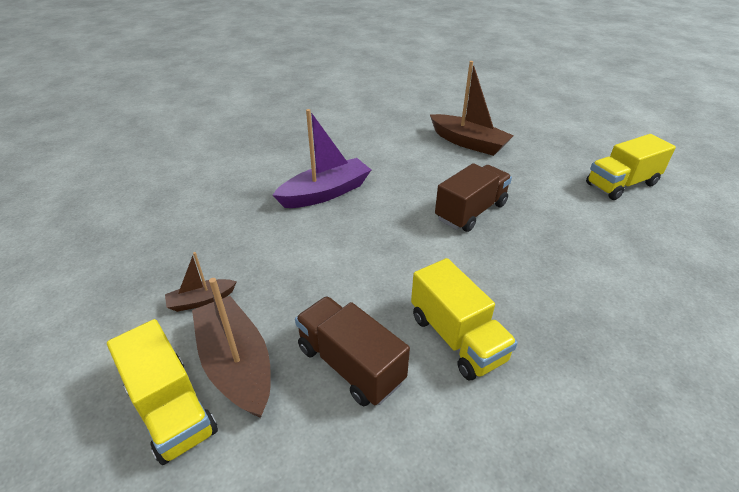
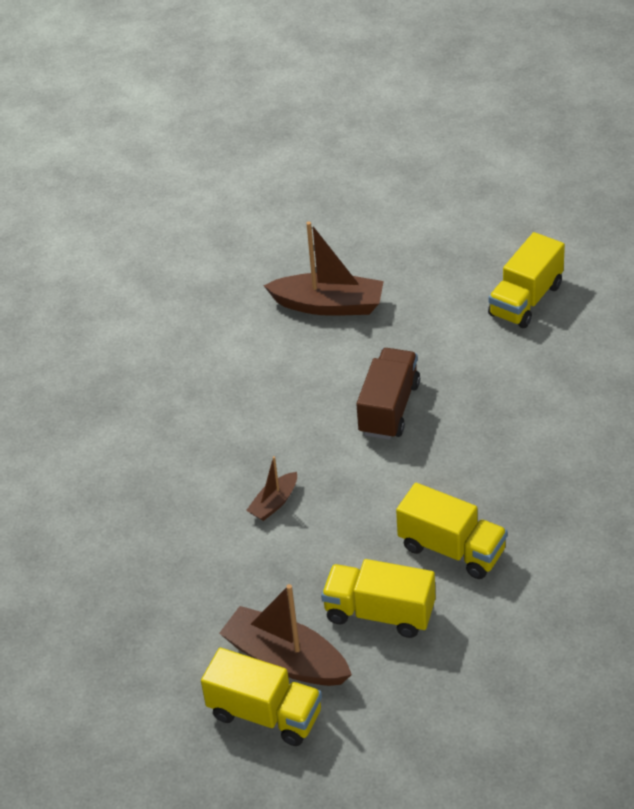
camera: 25 degrees left, 5 degrees up
brown boat [165,252,237,312] -> brown boat moved to [246,456,297,521]
purple boat [272,109,371,208] -> none
brown truck [295,296,410,407] -> yellow truck [321,559,436,638]

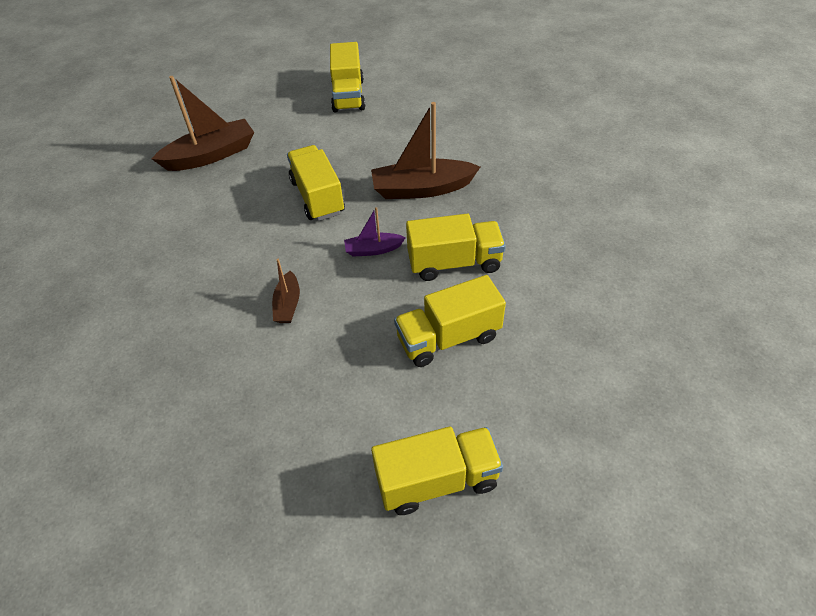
camera: 40 degrees left, 5 degrees up
brown boat [219,584,352,686] -> brown boat moved to [371,102,480,199]
brown truck [356,348,420,440] -> yellow truck [287,145,345,221]
none -> purple boat [344,207,406,257]

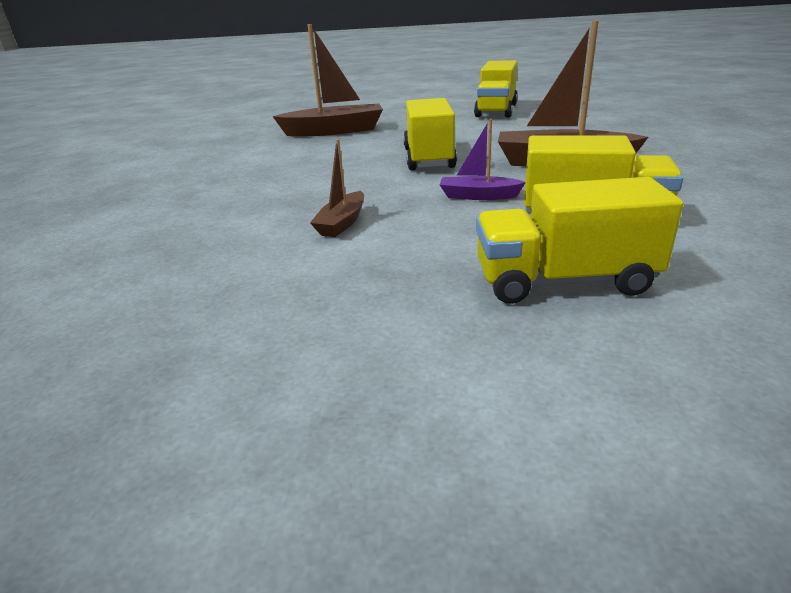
camera: 20 degrees right, 20 degrees down
yellow truck [371,427,503,515] -> none

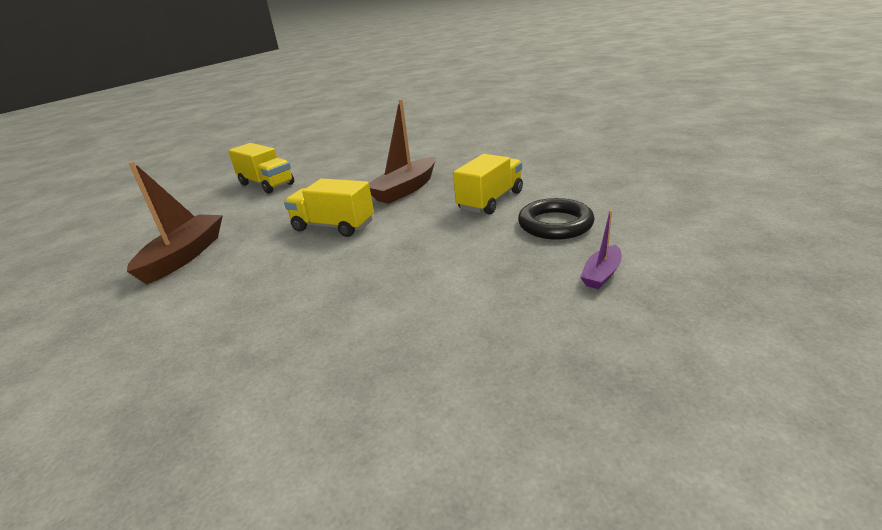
camera: 65 degrees left, 0 degrees up
brown boat [310,139,364,237] -> none
purple boat [440,119,525,200] -> purple boat moved to [580,210,622,289]
yellow truck [476,177,683,304] -> black ring [518,198,595,240]

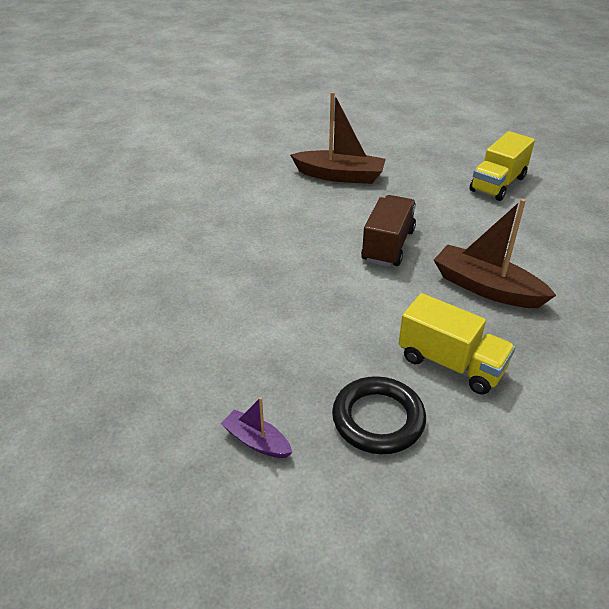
camera: 85 degrees right, 10 degrees up
yellow truck [284,179,374,237] -> brown truck [361,195,416,267]

